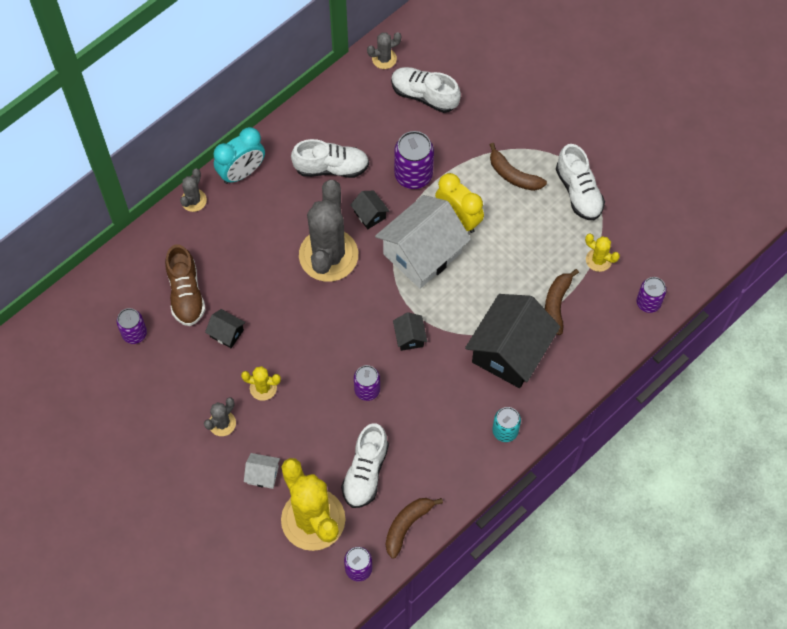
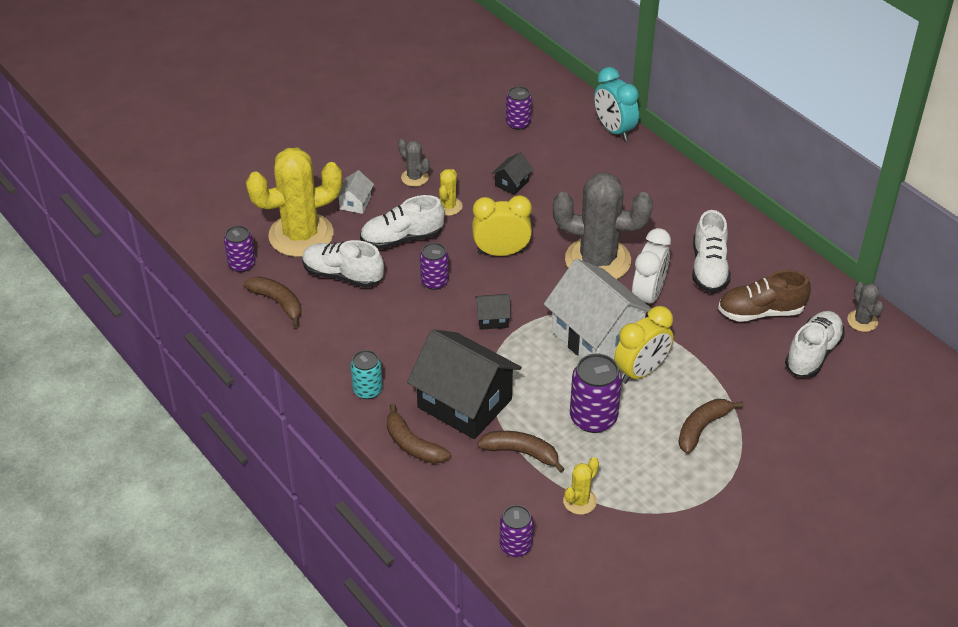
camera: 95 degrees right, 20 degrees down
brown shoe [165,244,206,326] -> brown shoe moved to [718,270,811,322]
grey cactus [180,168,207,212] -> none
turquoise clock [213,127,265,184] -> turquoise clock moved to [594,67,639,141]
black house [350,191,389,229] -> white clock [632,228,671,304]
purple can [394,131,434,189] -> purple can moved to [570,354,622,433]
white shoe [556,144,605,220] -> white shoe moved to [360,195,444,249]
none -> brown banana [387,403,451,464]
none -> yellow clock [472,195,532,256]

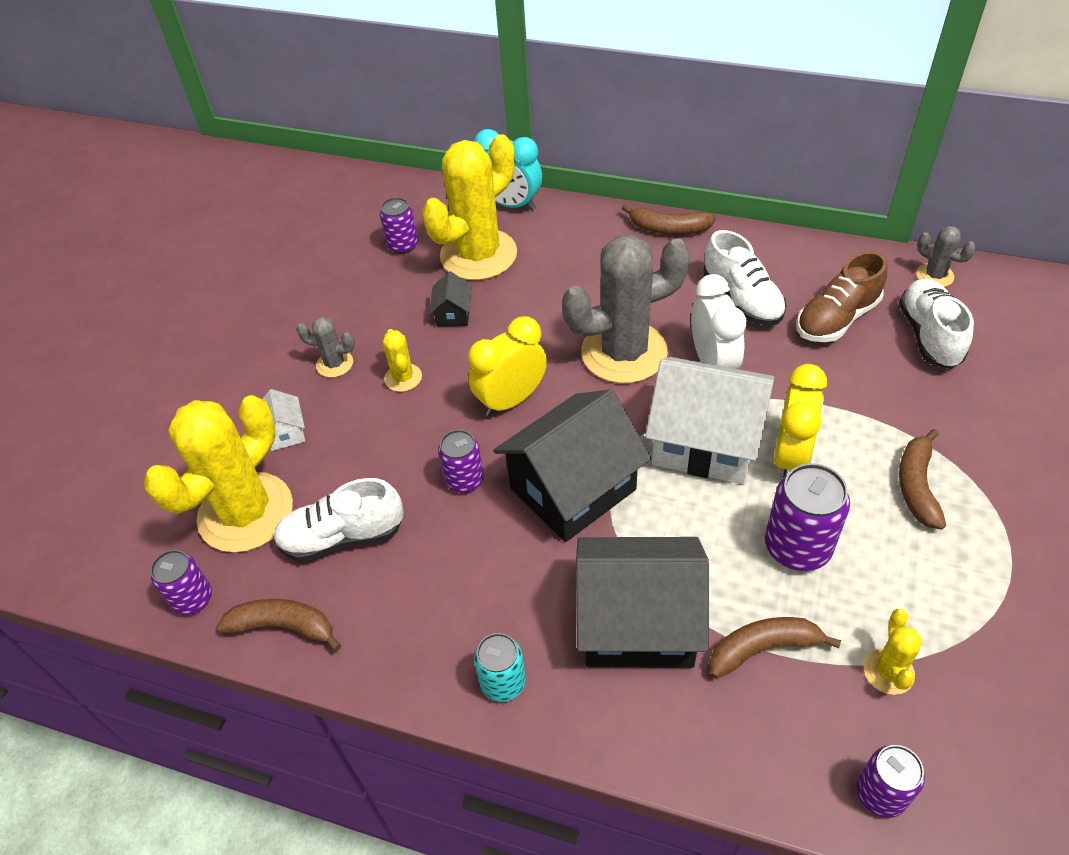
camera: 30 degrees left, 5 degrees up
white shoe [360,195,444,249] -> none
brown banana [387,403,451,464] -> brown banana moved to [622,204,716,235]
black house [475,294,511,330] -> black house [493,389,651,542], size x2.34
none -> yellow cactus [422,134,517,280]

